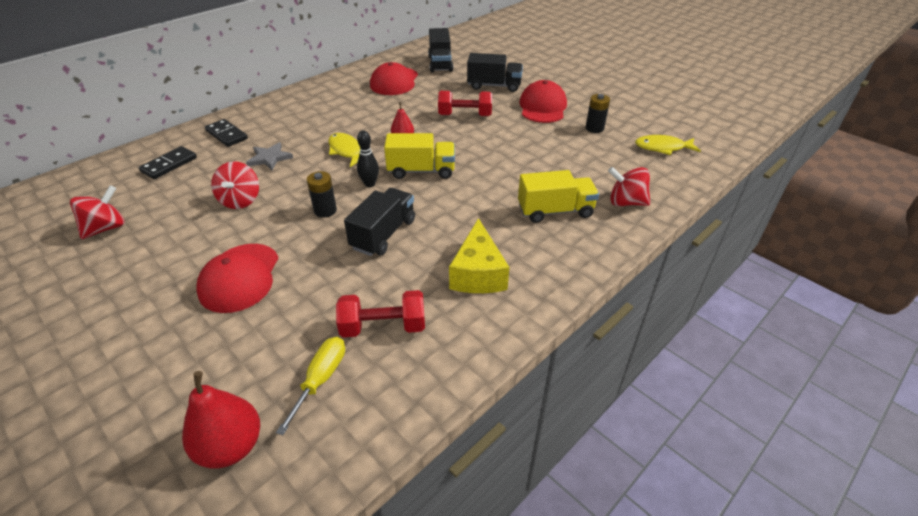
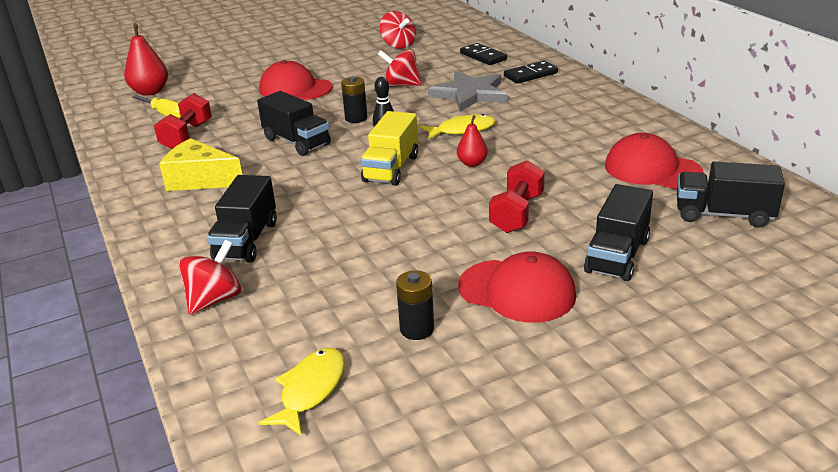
camera: 110 degrees right, 10 degrees down
grey star [246,142,293,171] -> grey star [428,71,507,112], size x1.66
yellow truck [518,170,599,223] -> black truck [207,175,277,263]

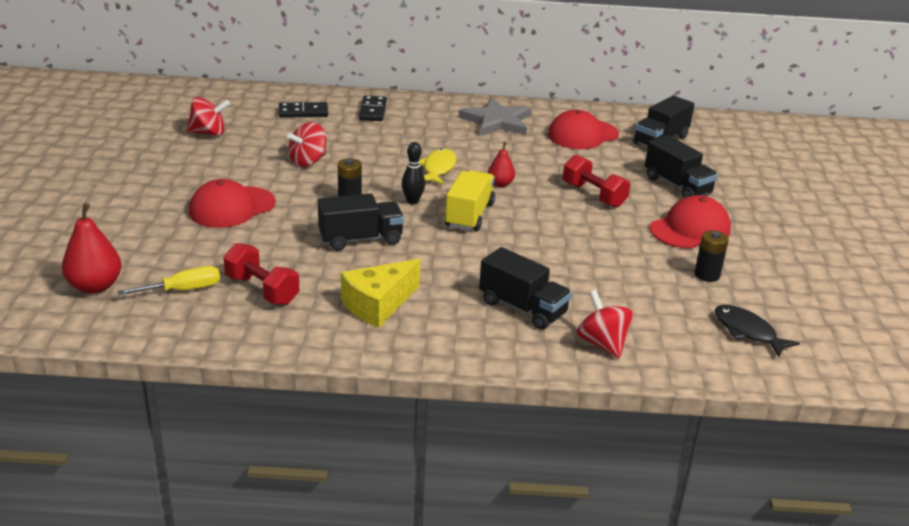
camera: 65 degrees left, 0 degrees up
yellow fish [259,348,345,436] -> black fish [715,305,800,357]
yellow truck [360,111,418,186] -> yellow truck turned 120 degrees counterclockwise [445,170,495,231]
grey star [428,71,507,112] -> grey star moved to [459,98,531,136]

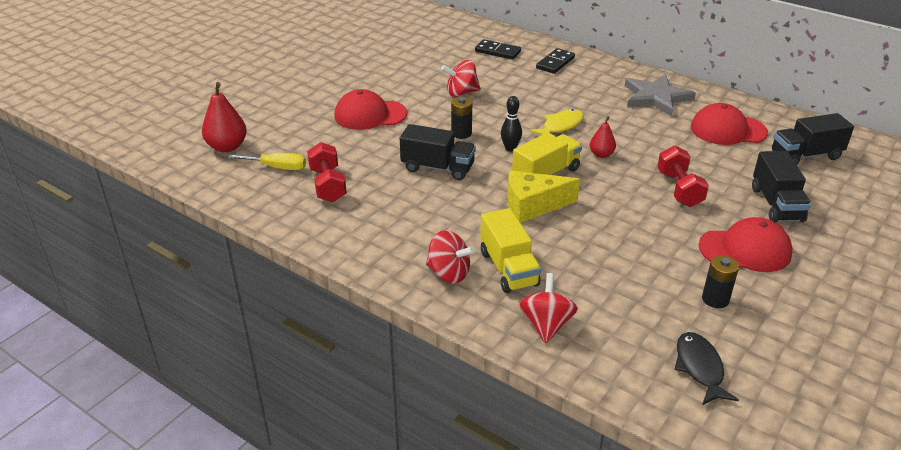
camera: 35 degrees right, 5 degrees up
red spinning top [187,97,230,136] -> red spinning top moved to [426,230,475,284]
yellow cheese [341,259,420,328] -> yellow cheese moved to [507,170,580,223]
black truck [479,247,572,330] -> yellow truck [480,208,541,293]

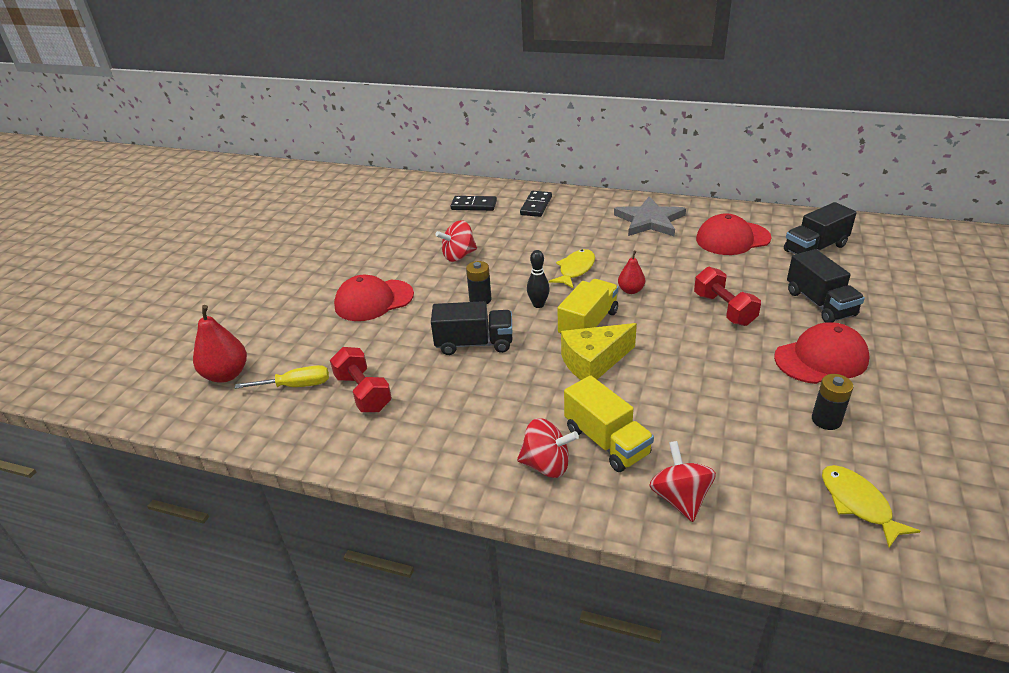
camera: 15 degrees left, 0 degrees up
black fish [674,332,739,405] -> yellow fish [822,465,921,548]

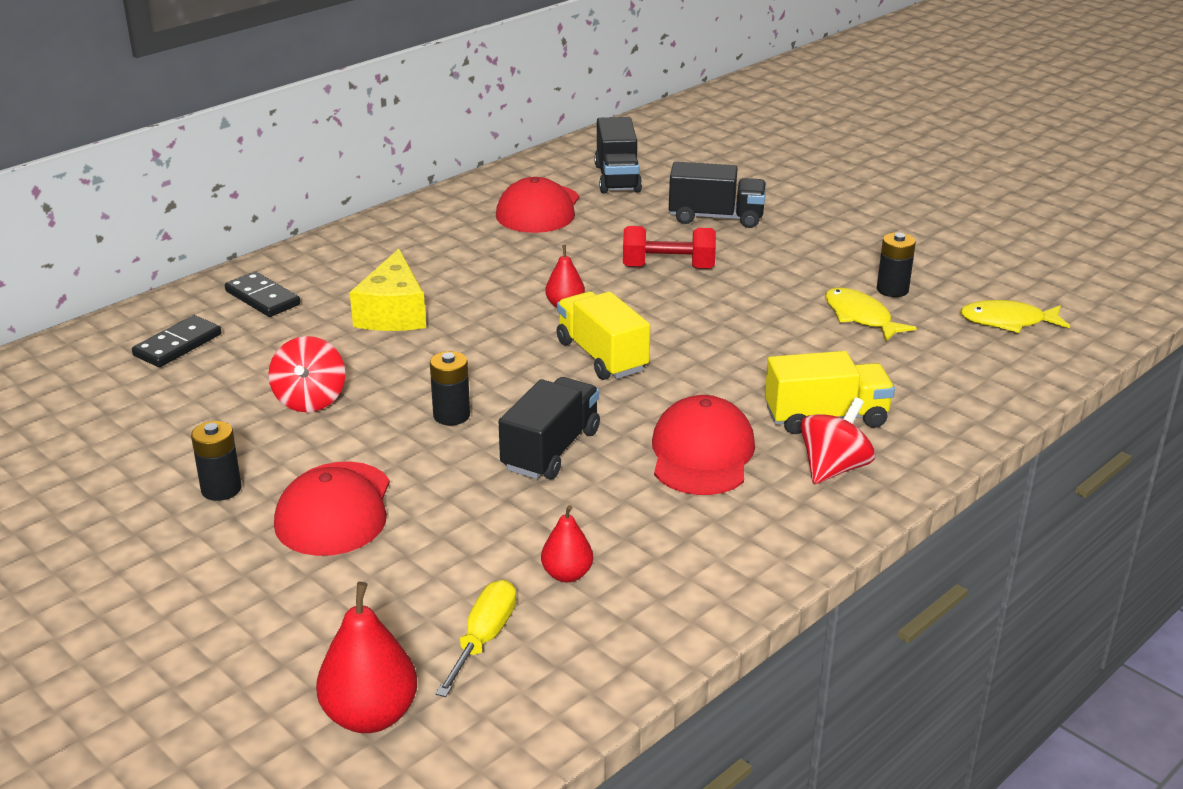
camera: 65 degrees left, 5 degrees down
red dumbbell [330,347,392,412] -> red pear [541,505,593,582]
black bowling pin [527,250,550,308] -> none
yellow fish [549,249,595,288] -> yellow fish moved to [825,287,917,341]
yellow cheese [561,323,637,380] -> yellow cheese moved to [350,249,426,331]
grey star [614,196,686,237] -> none
red spinning top [649,441,716,522] -> none
red cap [774,322,869,384] -> red cap moved to [652,395,755,495]
none -> black battery [191,421,241,501]

